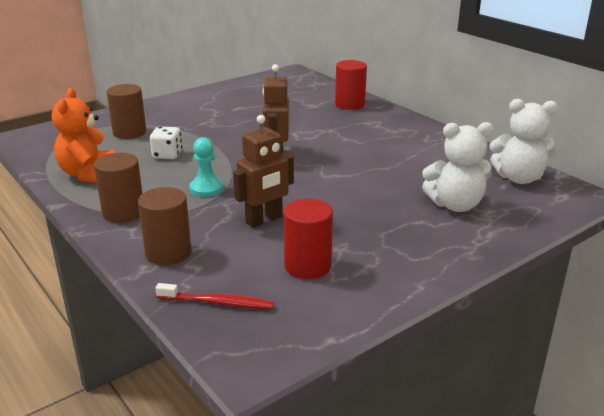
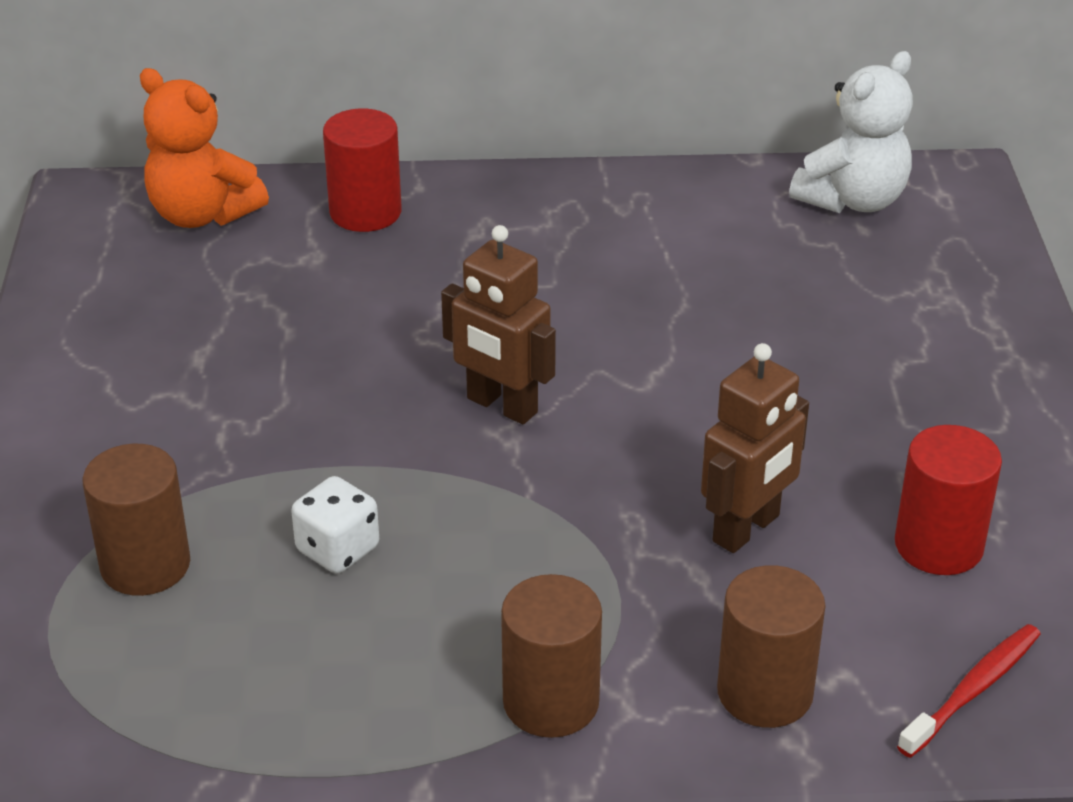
camera: 55 degrees left, 10 degrees up
orange teddy bear [52,88,115,183] -> orange teddy bear moved to [140,68,269,228]
turquoise pawn [190,137,223,197] -> none
brown robot [233,115,294,228] -> brown robot turned 45 degrees clockwise [701,343,809,553]
white teddy bear [422,122,494,212] -> none

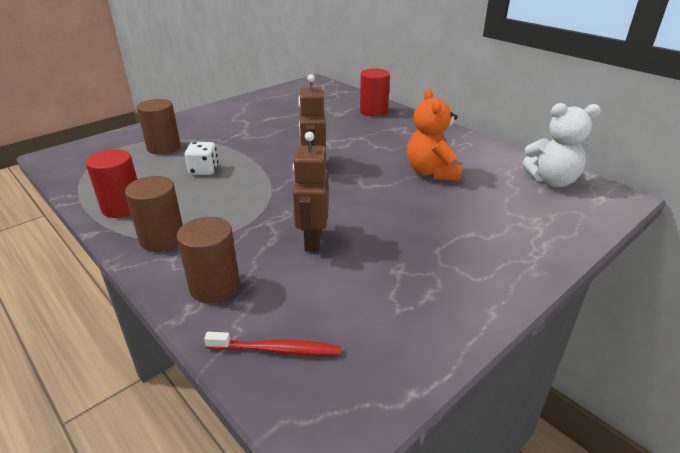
camera: 50 degrees right, 5 degrees down
orange teddy bear [140,68,269,228] -> orange teddy bear moved to [407,89,462,181]
brown robot [701,343,809,553] -> brown robot turned 90 degrees clockwise [293,132,329,252]
red cylinder [895,425,1002,575] -> red cylinder moved to [86,149,137,218]

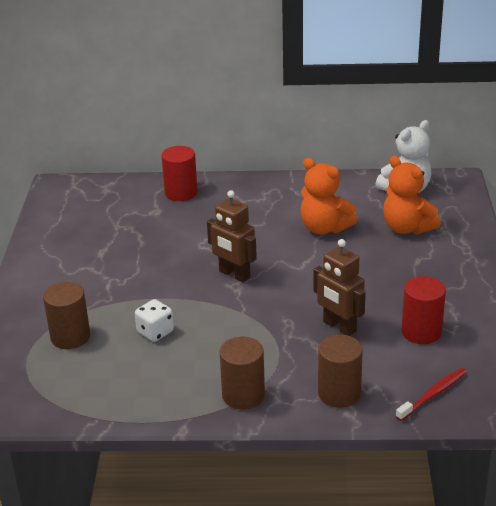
camera: 45 degrees left, 0 degrees up
red cylinder [86,149,137,218] -> red cylinder moved to [401,276,446,344]
none -> orange teddy bear [383,156,441,234]

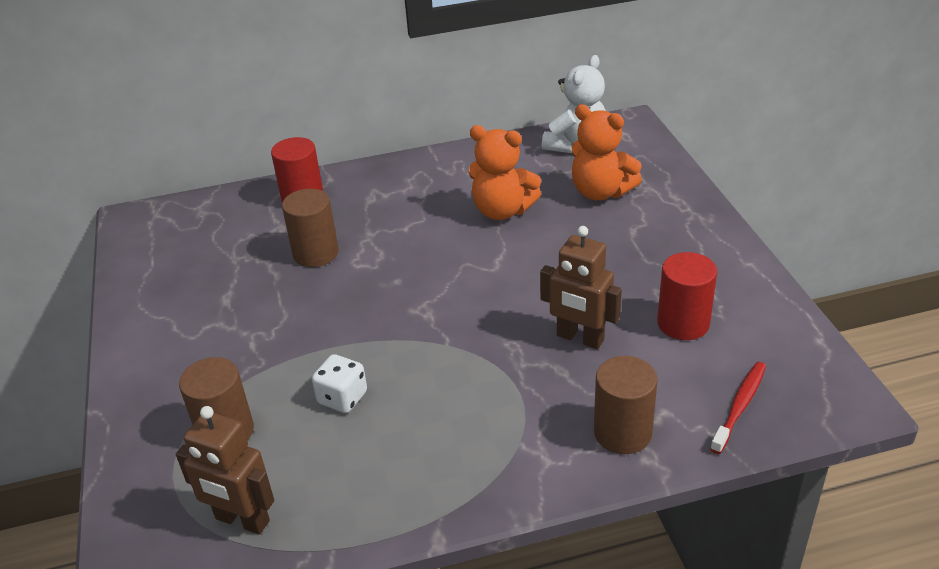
camera: 15 degrees left, 5 degrees up
brown robot [207,190,257,282] -> brown robot moved to [176,406,274,535]
brown cylinder [220,337,265,410] -> brown cylinder moved to [282,189,338,267]

